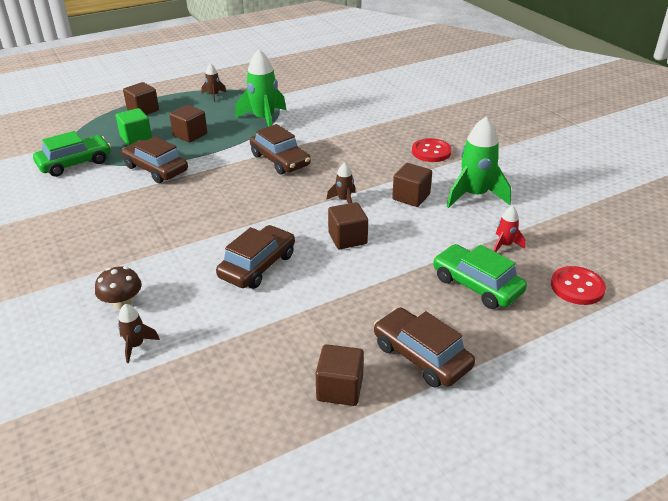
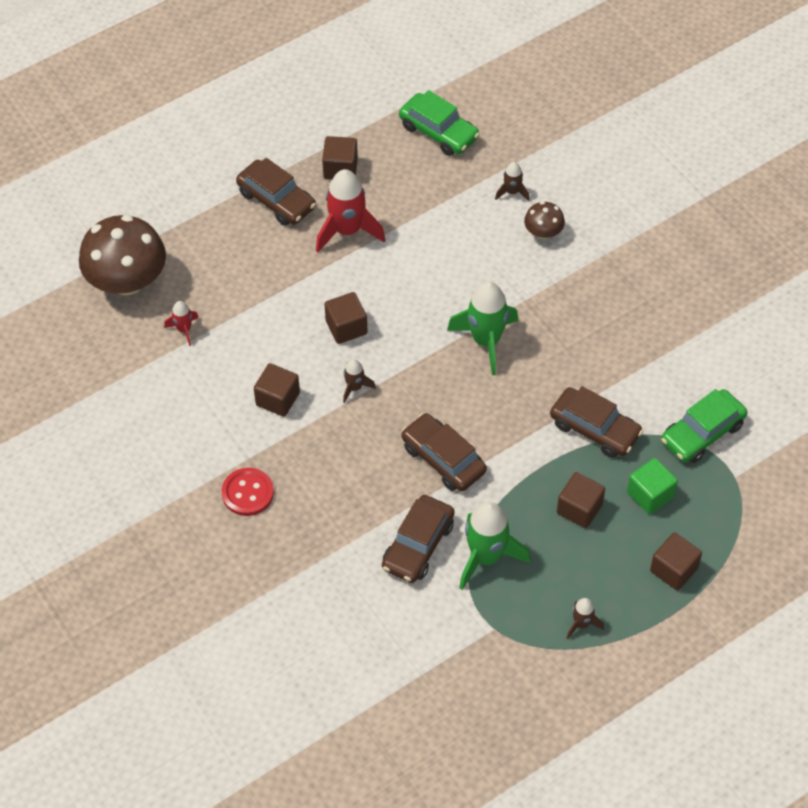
camera: 175 degrees right, 20 degrees up
brown car [216,225,295,289] -> brown car moved to [382,495,454,583]
green car [433,244,527,309] -> green car moved to [399,90,480,156]
green rocket [446,116,511,208] -> green rocket moved to [447,282,518,376]
red button [551,266,606,305] -> brown mushroom [79,215,166,295]
none -> red rocket [316,169,385,252]

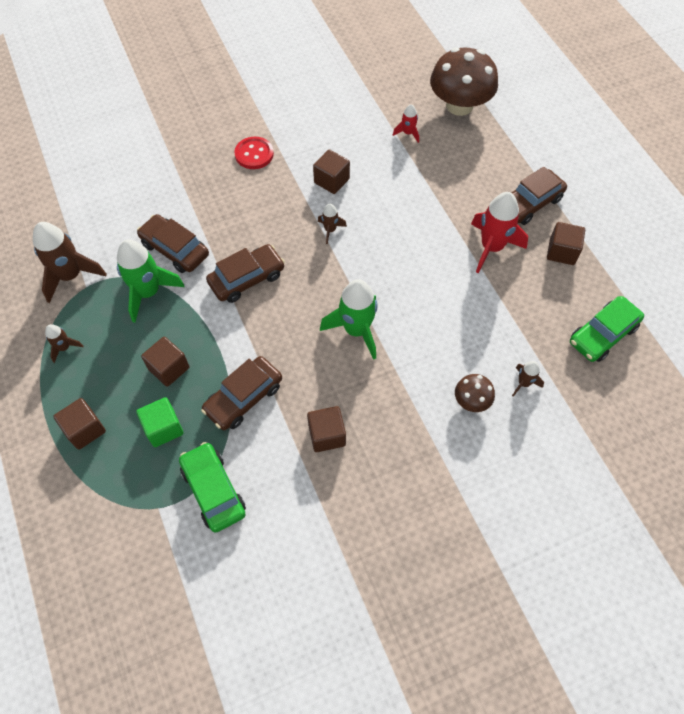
camera: 100 degrees right, 5 degrees up
brown cube [324,292,368,344] -> brown cube moved to [307,406,346,452]
none -> brown rocket [33,222,107,303]

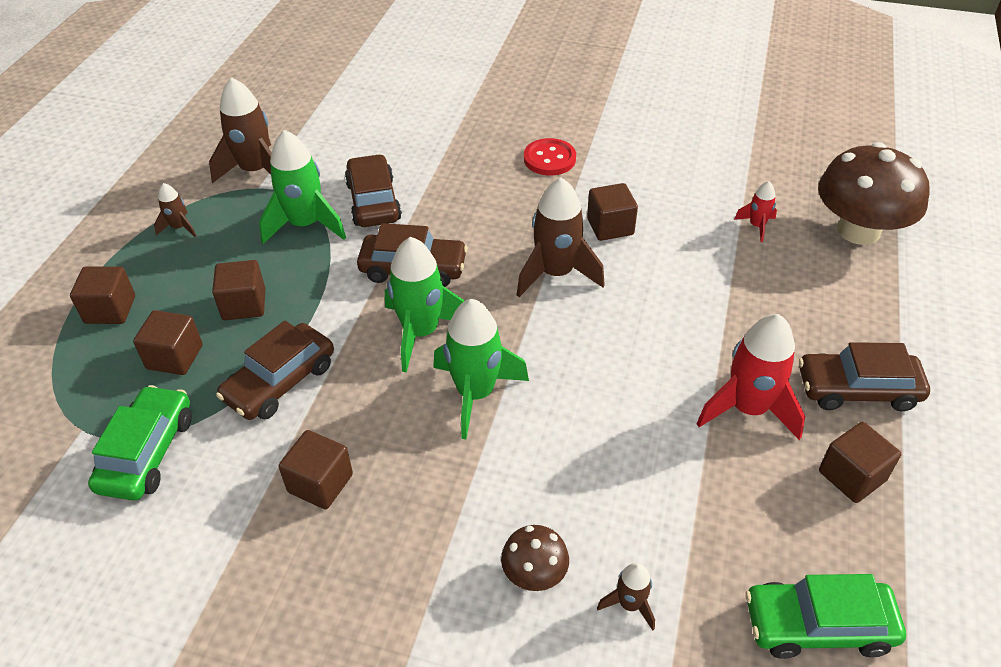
camera: 40 degrees right, 15 degrees down
green cube [136,397,184,447] -> brown cube [133,310,203,375]
brown car [201,356,282,430] -> brown car turned 45 degrees counterclockwise [216,320,334,420]
brown rocket [318,204,347,244] -> brown rocket [517,178,605,297], size x2.01
none -> green rocket [385,237,465,373]

